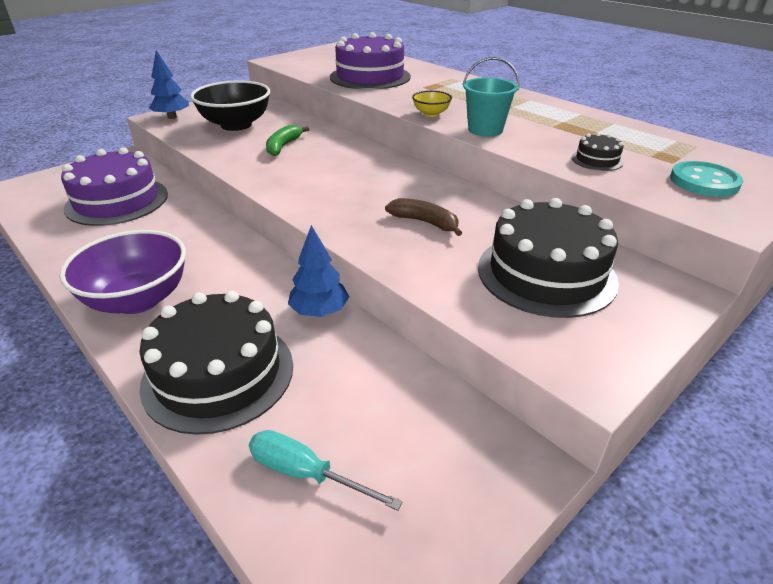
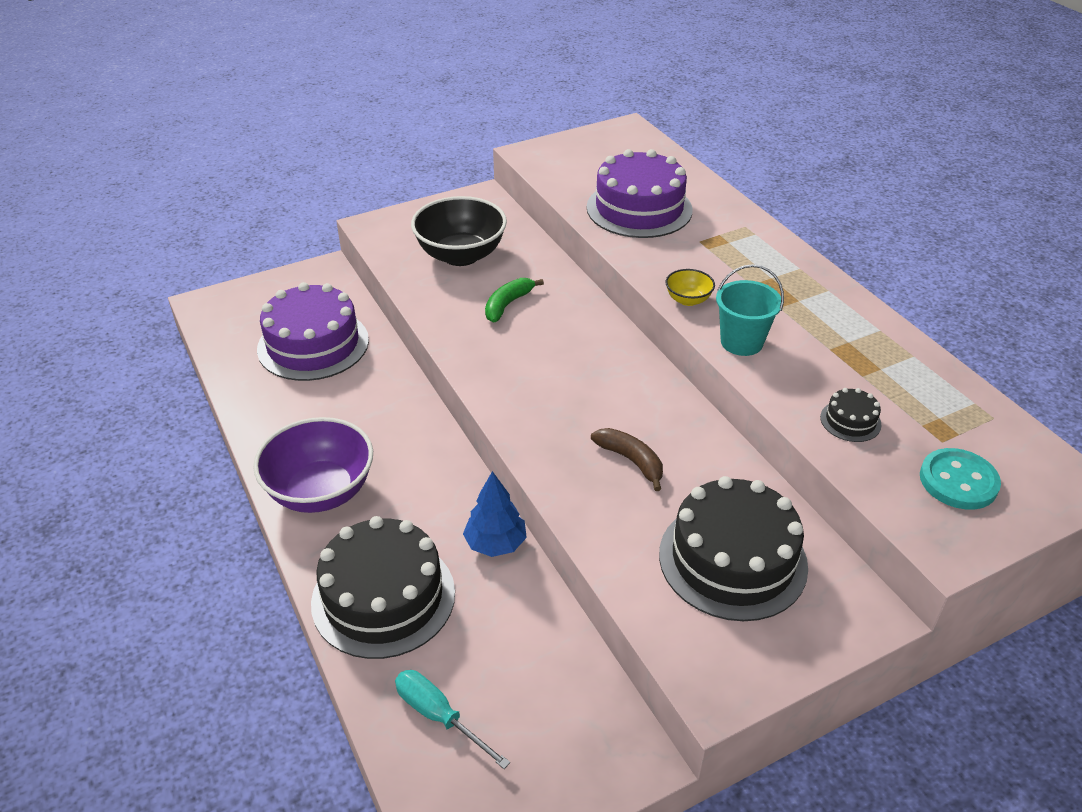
camera: 15 degrees right, 5 degrees up
blue tree [149,50,189,119] -> none

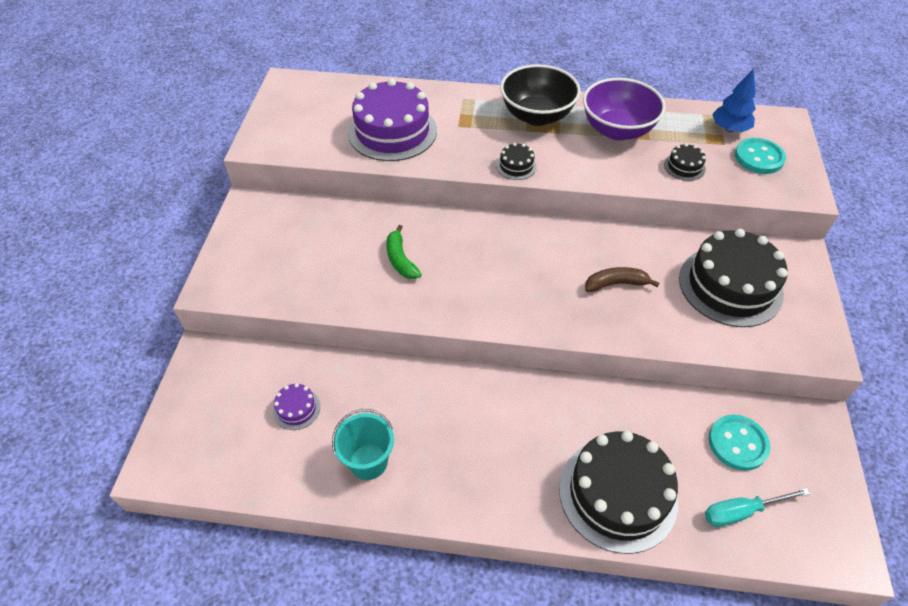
camera: 55 degrees left, 10 degrees up
purple bowl [253,417,373,513] -> purple bowl moved to [583,78,666,140]
purple cake [257,282,369,381] -> purple cake [273,383,320,430], size x0.43
black bowl [411,196,507,266] -> black bowl moved to [500,64,580,126]
blue tree [463,471,527,557] -> blue tree moved to [712,69,756,132]
yellow bowl [666,269,715,306] -> black cake [496,143,537,180]
turquoise bucket [716,264,784,356] -> turquoise bucket moved to [332,409,394,480]
none -> turquoise button [709,415,770,471]

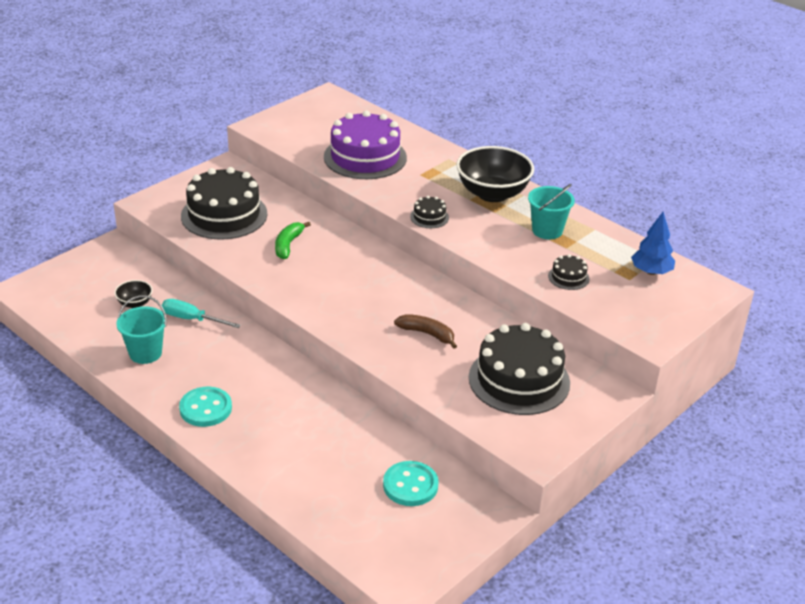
camera: 35 degrees right, 15 degrees down
purple cake [273,383,320,430] -> black bowl [114,280,153,308]
black cake [559,431,678,554] -> black cake moved to [181,167,267,240]
purple bowl [583,78,666,140] -> turquoise bucket [528,184,575,239]
turquoise screwdriver [705,488,810,527] -> turquoise screwdriver moved to [162,299,241,328]
turquoise button [735,138,786,174] -> turquoise button moved to [179,387,232,427]

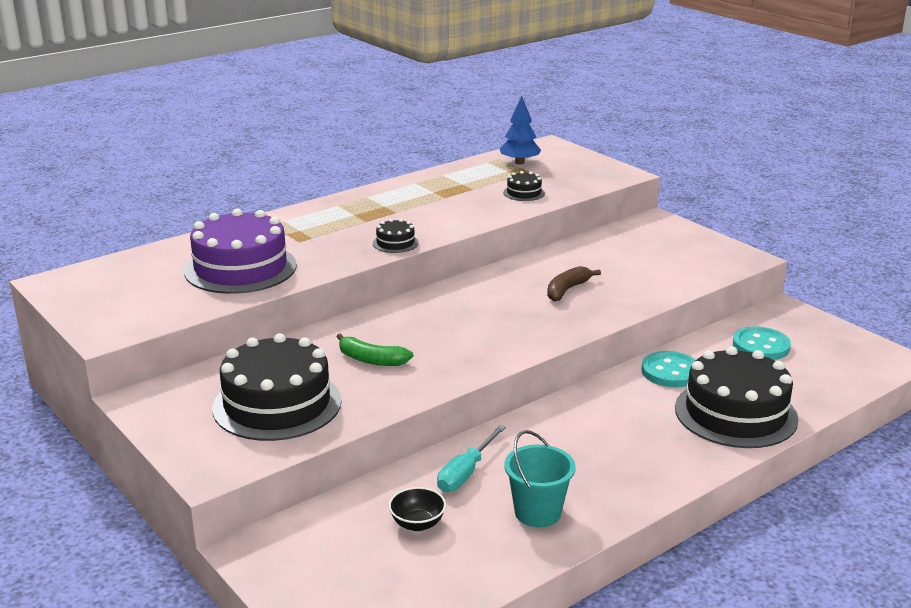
camera: 80 degrees left, 10 degrees down
turquoise button [179,387,232,427] -> turquoise button moved to [641,351,696,387]
black bowl [456,146,534,202] -> none
black cake [469,323,570,415] -> black cake moved to [675,346,799,448]
turquoise bucket [528,184,575,239] -> none

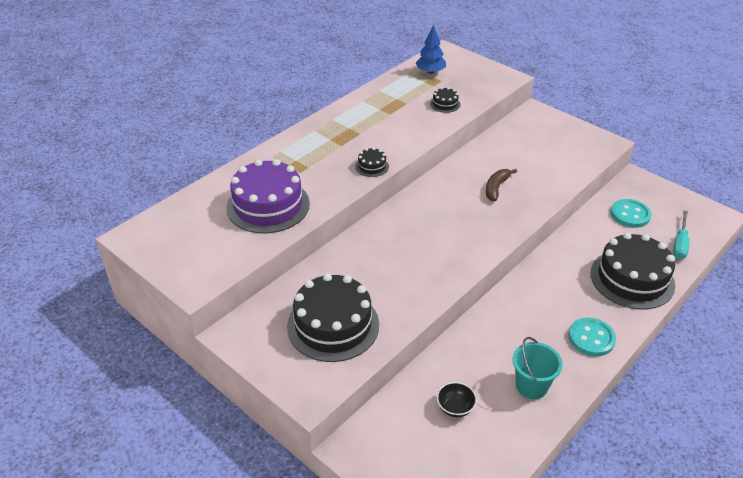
camera: 10 degrees left, 15 degrees up
green banana [337,333,413,366] -> none
turquoise screwdriver [437,425,506,492] -> turquoise screwdriver moved to [673,210,690,259]
turquoise button [641,351,696,387] -> turquoise button moved to [568,318,616,357]

